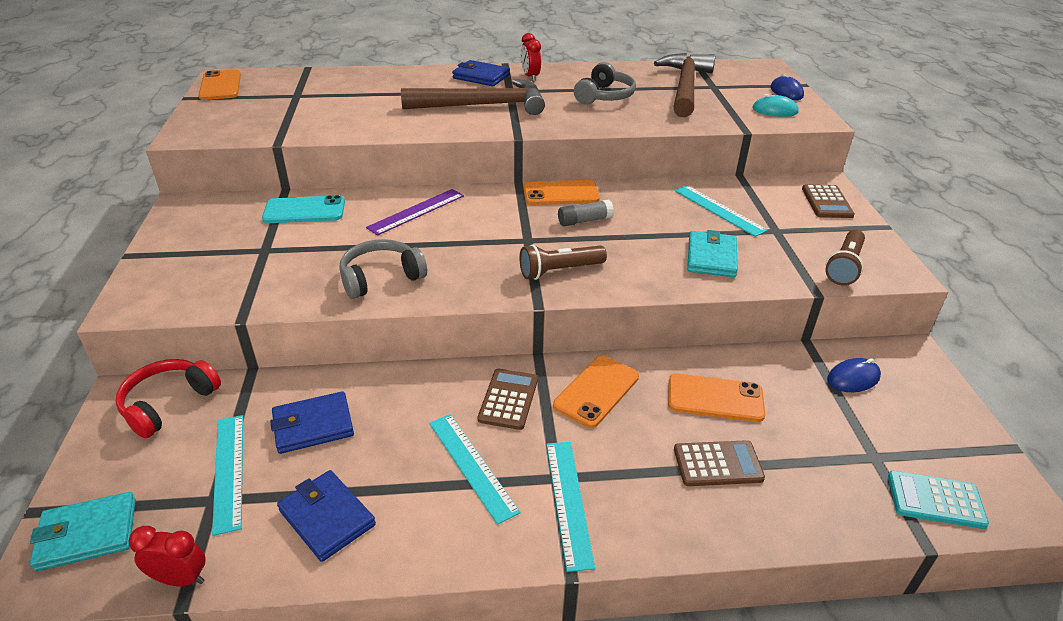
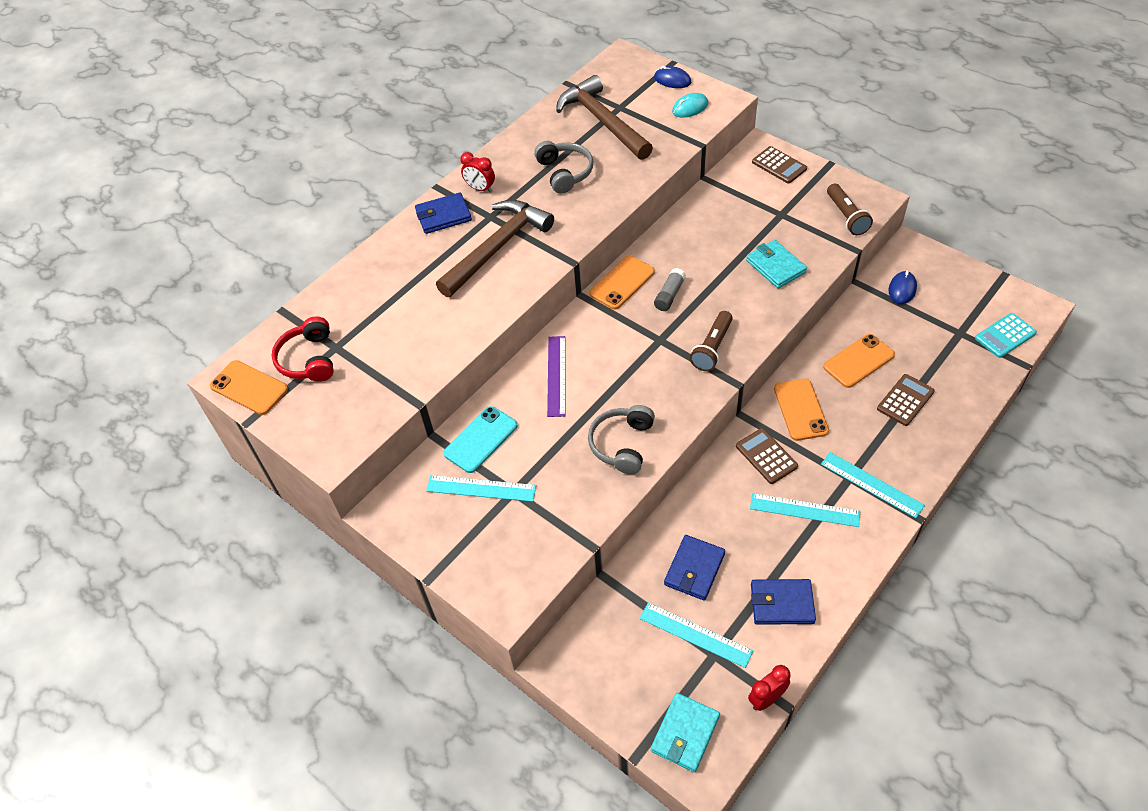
camera: 40 degrees left, 15 degrees up
red headphones [115,359,221,438] -> red headphones moved to [271,316,334,382]
turquoise ruler [675,185,768,237] -> turquoise ruler moved to [426,475,536,502]

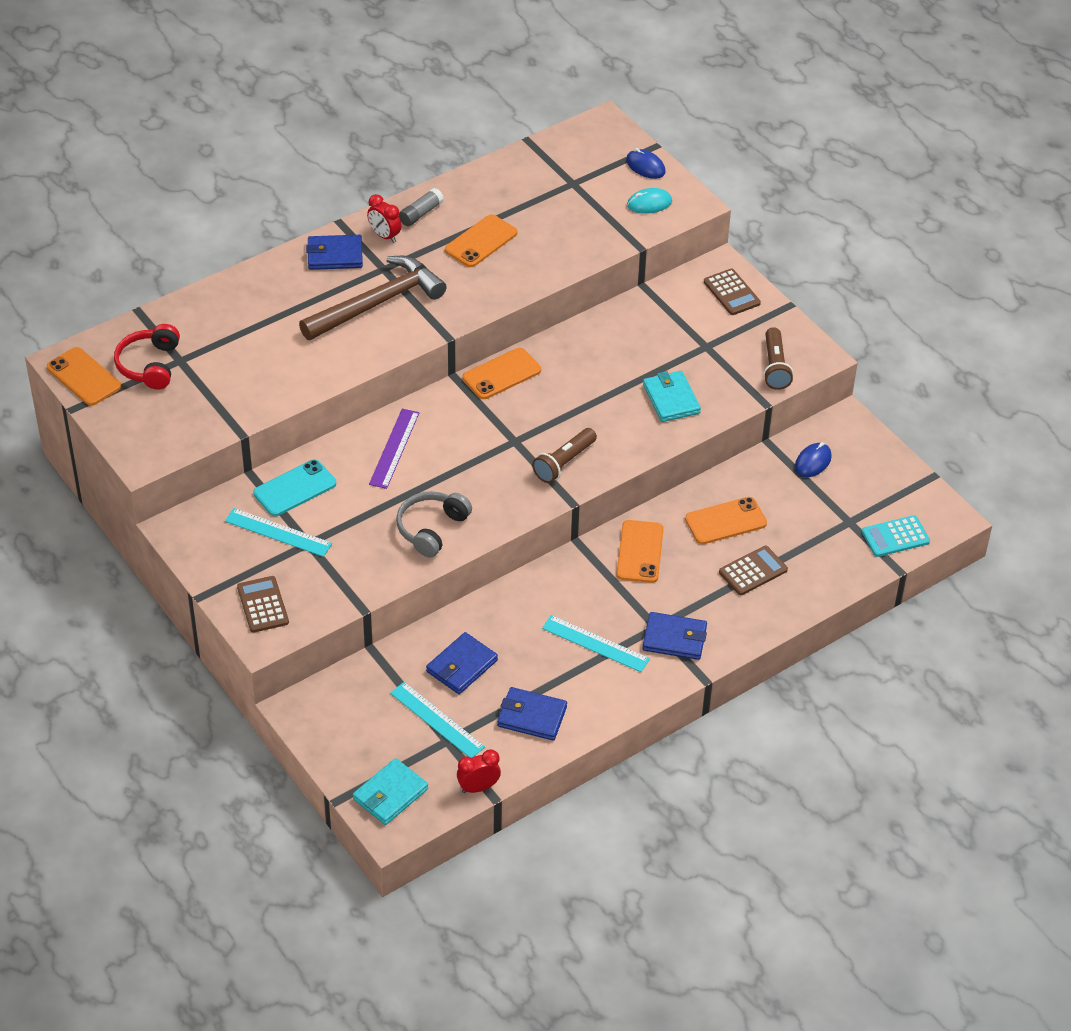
camera: 10 degrees right, 5 degrees down
grey headphones [534,141,593,194] -> orange phone [445,214,517,267]
brown hammer [556,75,653,160] -> none
grey glue stick [654,268,686,311] -> grey glue stick moved to [399,188,444,226]
brown calculator [736,428,798,484] -> brown calculator moved to [237,576,289,633]
turquoise ruler [821,452,925,518] -> blue wallet [642,612,707,660]

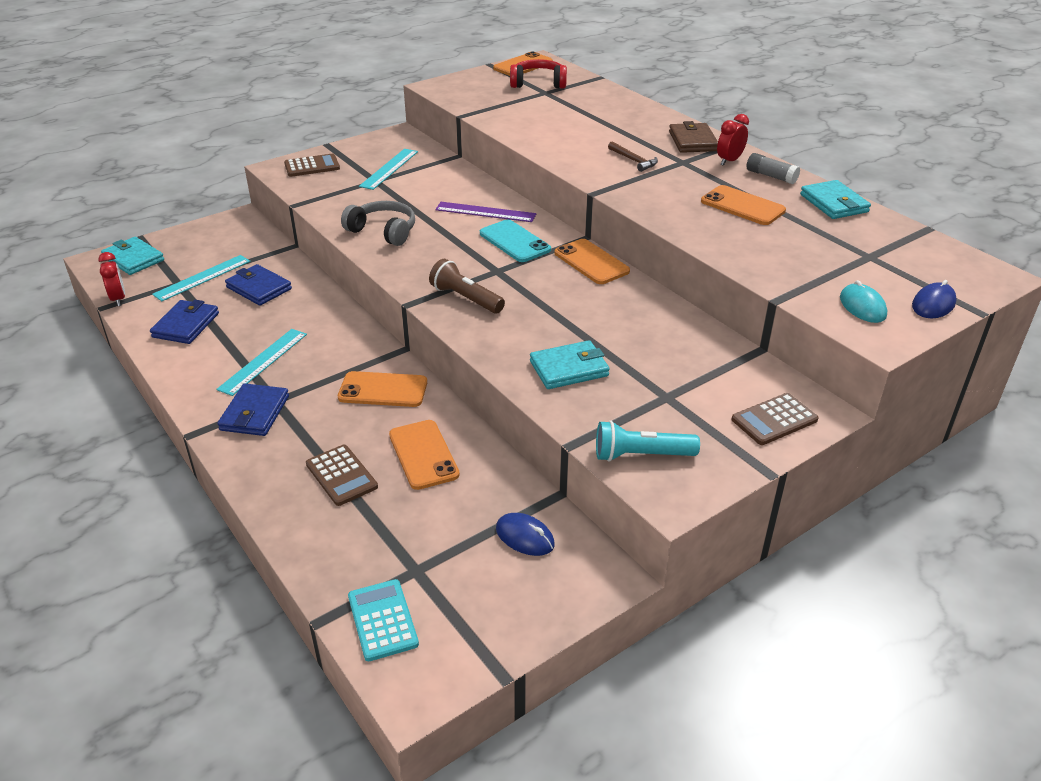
camera: 90 degrees right, 10 degrees down
turquoise phone [253,459,336,516] -> turquoise phone moved to [480,220,551,262]
brown hammer [299,256,447,340] -> brown hammer [608,141,658,172], size x0.41
blue wallet [306,235,363,270] -> brown wallet [669,121,718,153]
brown flashlight [763,327,793,390] -> turquoise flashlight [596,421,700,462]
none -> turquoise wallet [800,180,871,219]

